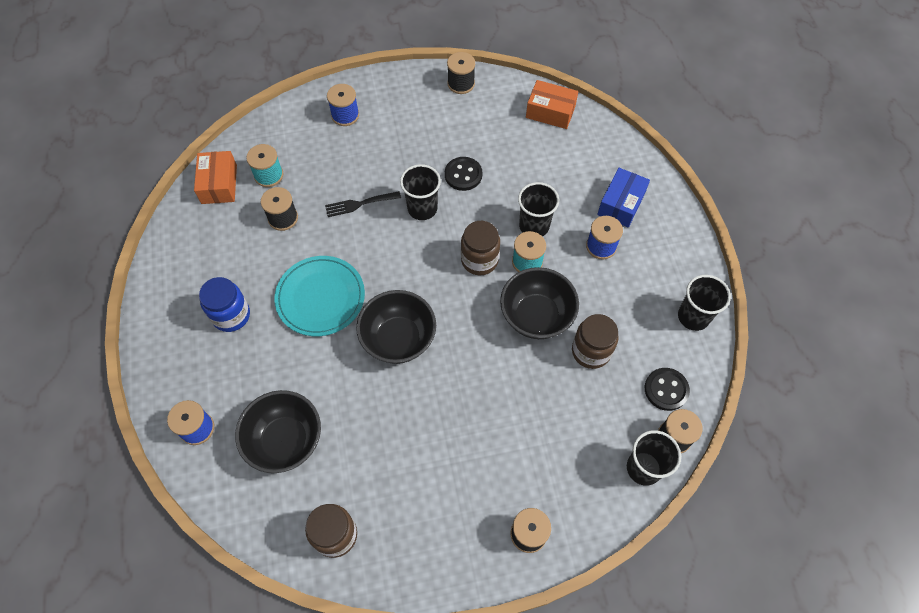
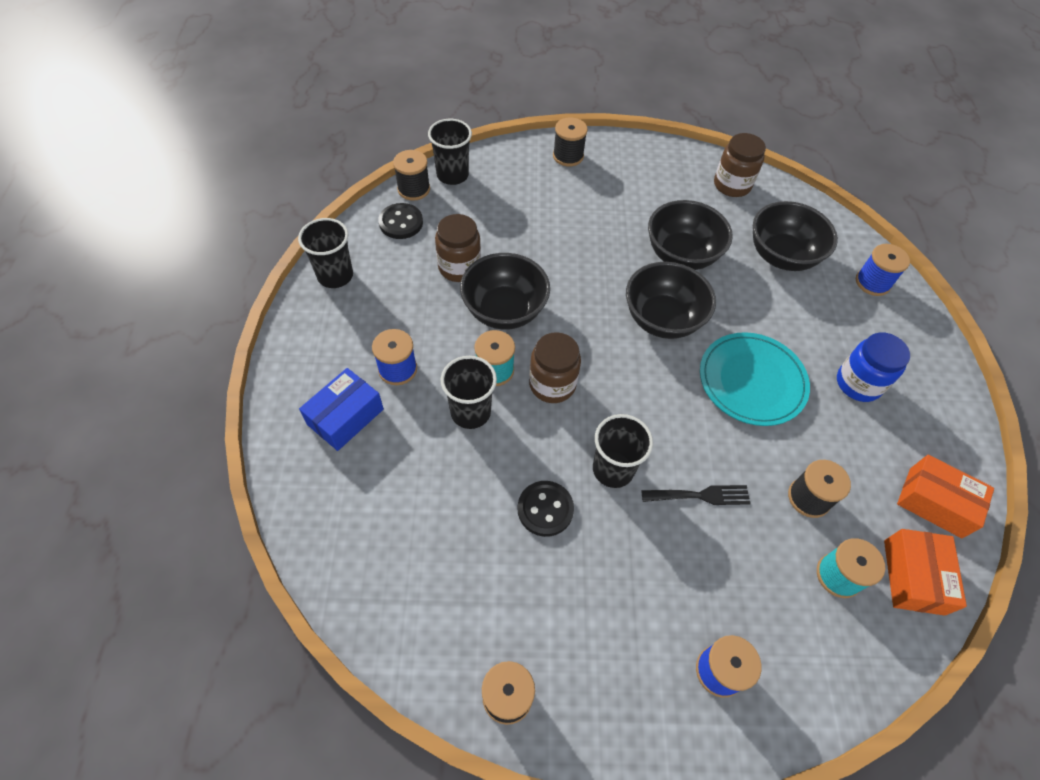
camera: 170 degrees left, 5 degrees down
orange box [526,80,578,129] -> orange box moved to [897,455,994,538]
none -> black bowl [648,200,733,270]

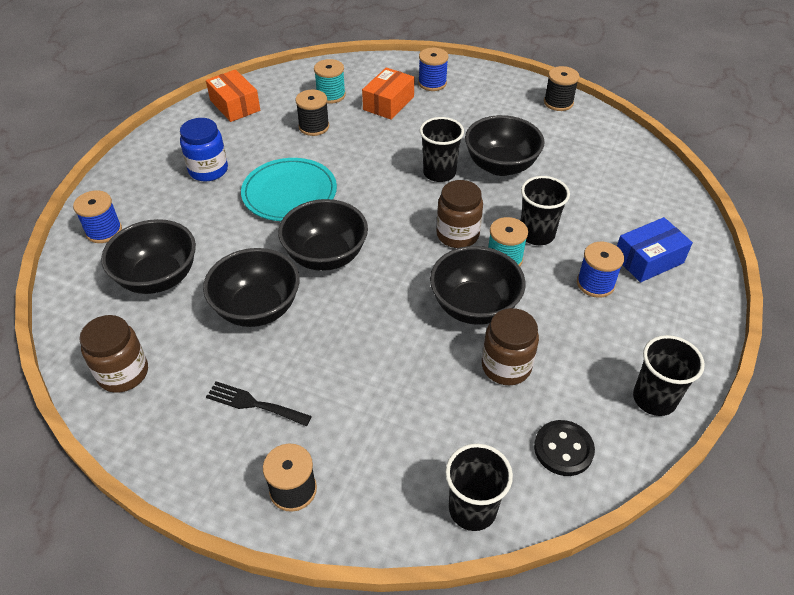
camera: 155 degrees left, 10 degrees down
black spool [393,150,430,201] -> none
black button [517,481,574,537] -> black bowl [465,115,545,176]
black fork [641,485,751,505] -> black fork moved to [206,381,312,426]
orange box [884,529,967,616] -> orange box moved to [362,67,414,120]

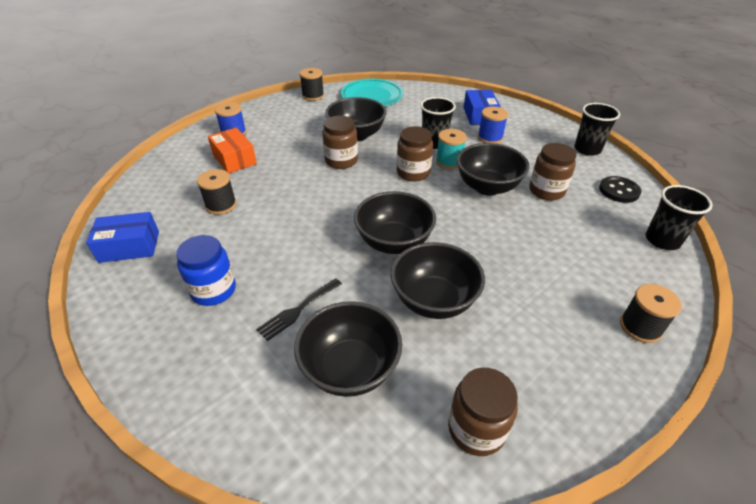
camera: 65 degrees left, 5 degrees down
blue spool [73,190,122,243] -> none
orange box [206,69,260,122] -> blue box [86,212,159,263]
black fork [206,381,312,426] -> black fork moved to [256,278,342,341]
turquoise plate [241,158,337,221] -> turquoise plate moved to [341,79,403,106]
turquoise spool [314,59,346,104] -> none
black cup [420,117,464,182] -> brown jar [322,116,358,169]

